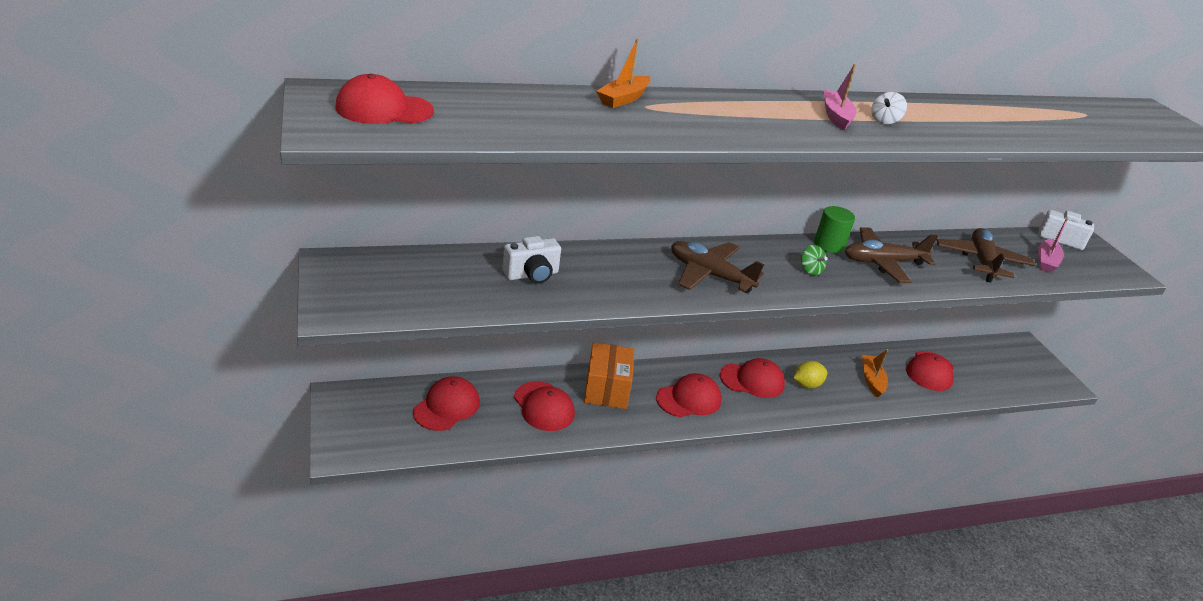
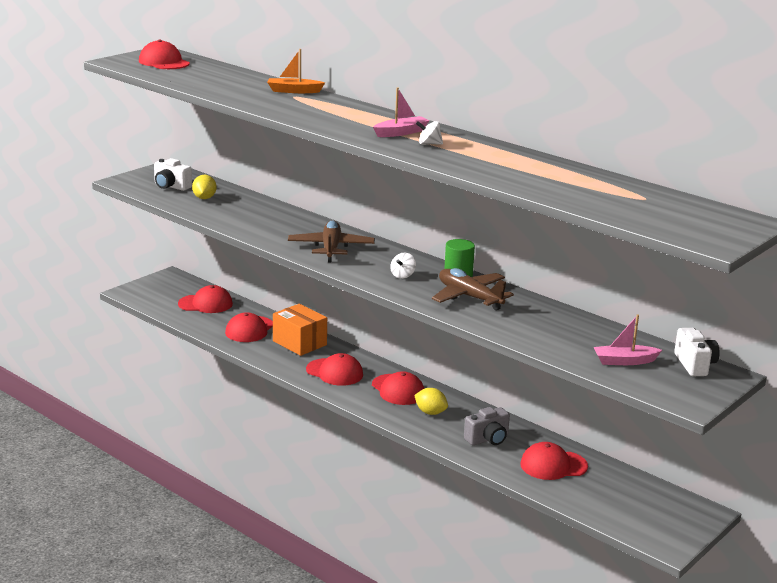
camera: 60 degrees right, 10 degrees down
white camera [502,236,561,284] -> white camera moved to [154,158,192,191]
orange box [584,342,635,409] -> orange box turned 75 degrees clockwise [273,304,327,356]
green spinning top [801,245,827,275] -> white spinning top [390,252,416,279]
orange boat [862,349,888,398] -> grey camera [464,407,510,445]
brown plane [936,228,1035,282] -> none
none -> yellow lemon [192,175,217,199]

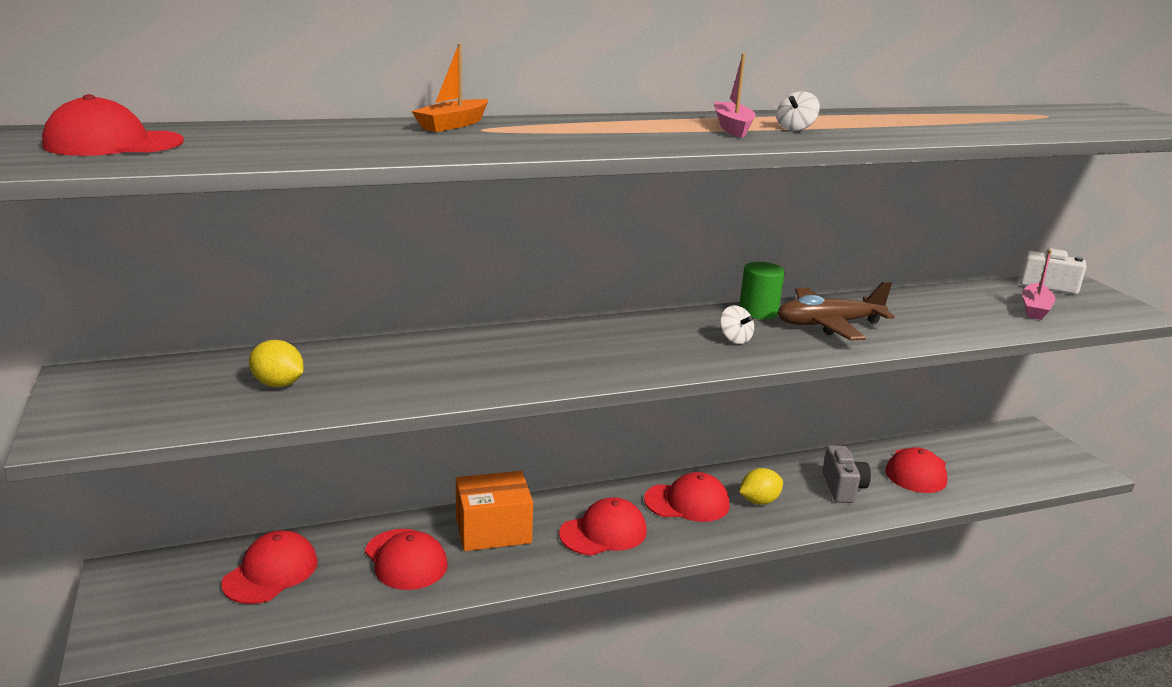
camera: 60 degrees left, 0 degrees up
white camera [154,158,192,191] -> none
brown plane [288,220,375,263] -> none

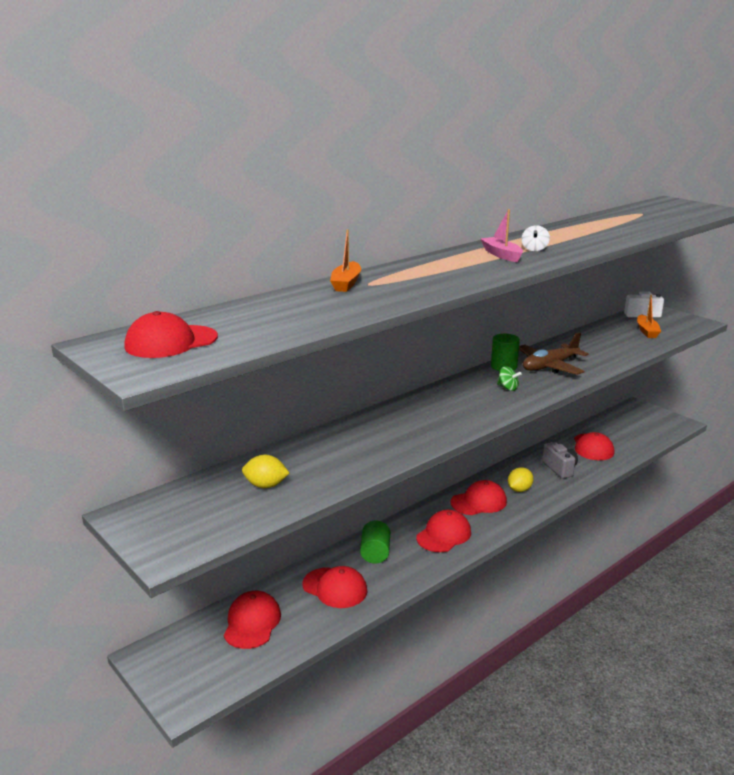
camera: 20 degrees left, 0 degrees up
orange box [456,471,533,551] -> green cylinder [360,521,390,564]
white spinning top [720,305,754,344] -> green spinning top [497,366,522,391]
pink boat [1022,250,1055,320] -> orange boat [637,294,661,338]

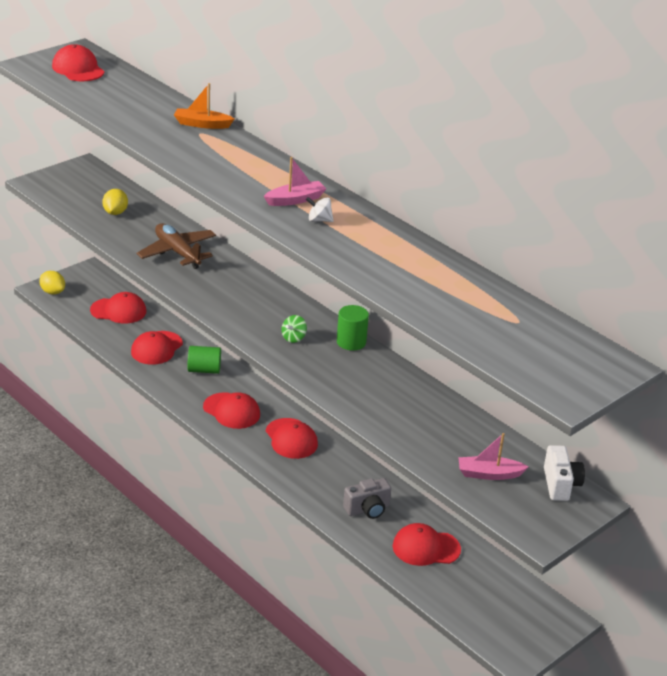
camera: 85 degrees right, 10 degrees up
yellow lemon [508,467,534,492] -> yellow lemon moved to [39,271,65,294]
brown plane [519,332,589,375] -> brown plane moved to [137,223,216,269]
orange boat [637,294,661,338] -> pink boat [458,433,529,480]

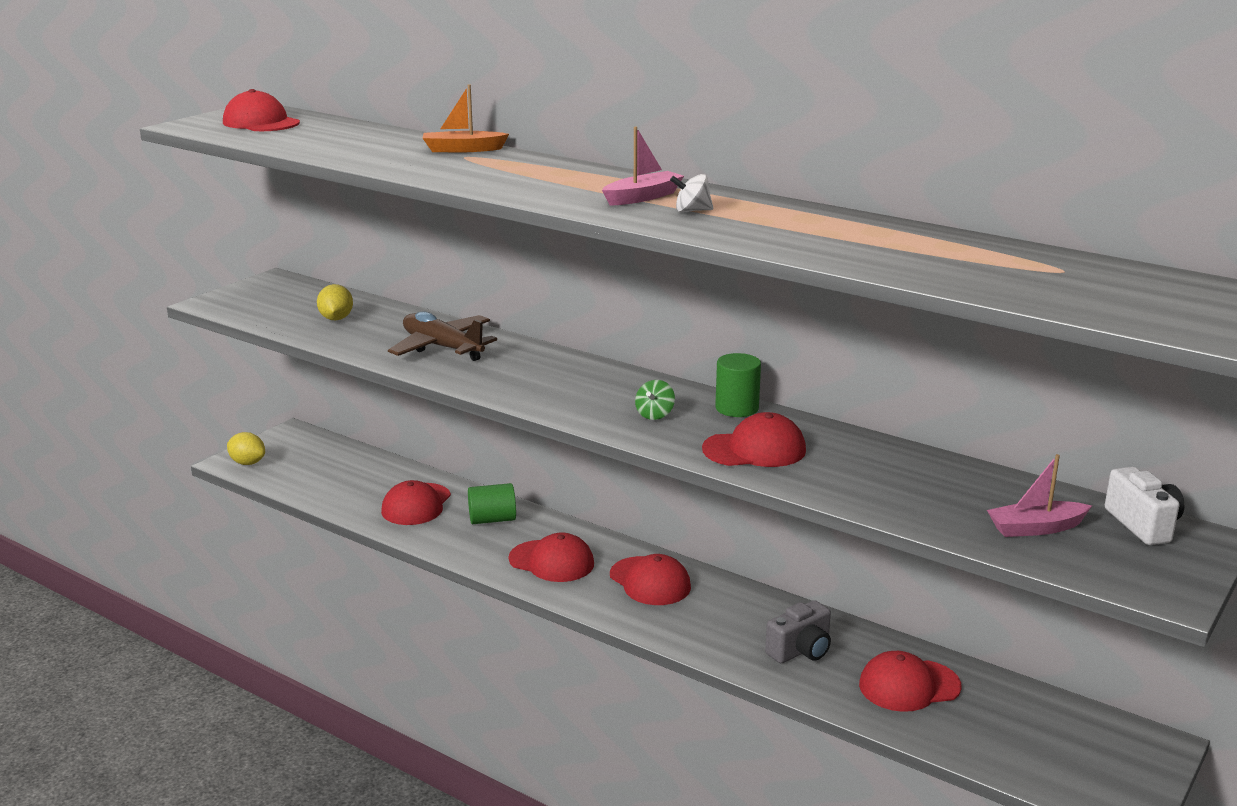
camera: 10 degrees left, 10 degrees down
red cap [90,292,146,324] -> red cap moved to [702,412,806,467]

